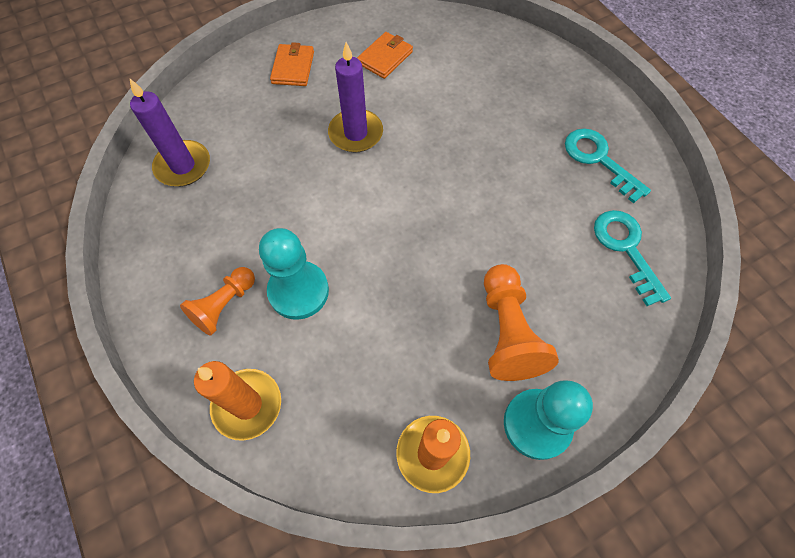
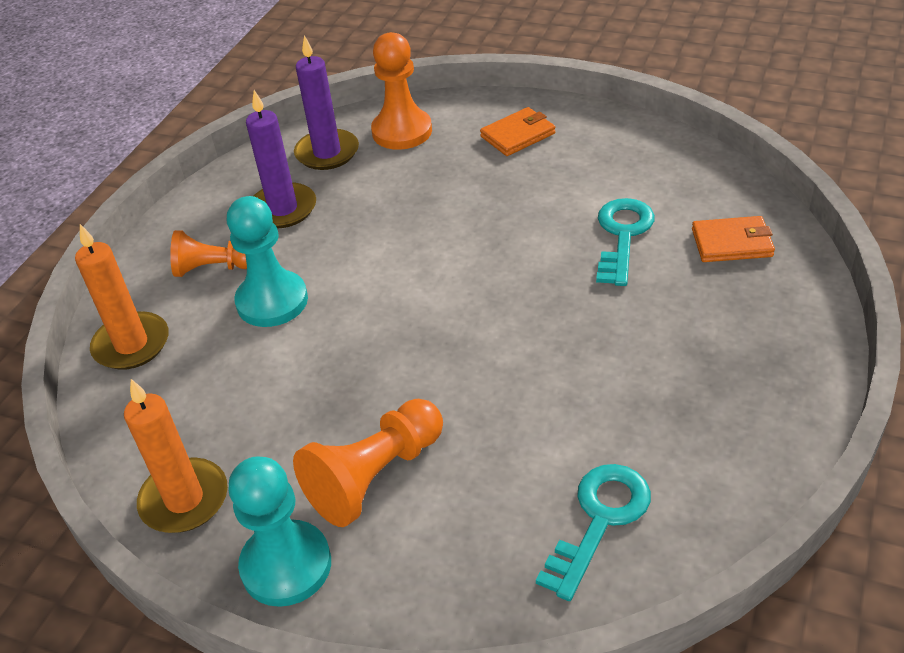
camera: 55 degrees right, 20 degrees down
purple candle [328,42,383,152] -> purple candle moved to [246,90,316,228]
orange wallet [357,32,413,79] -> orange wallet moved to [692,216,775,262]
turquoise key [565,128,651,203] -> turquoise key moved to [596,198,655,286]
none -> orange pawn [371,32,432,150]

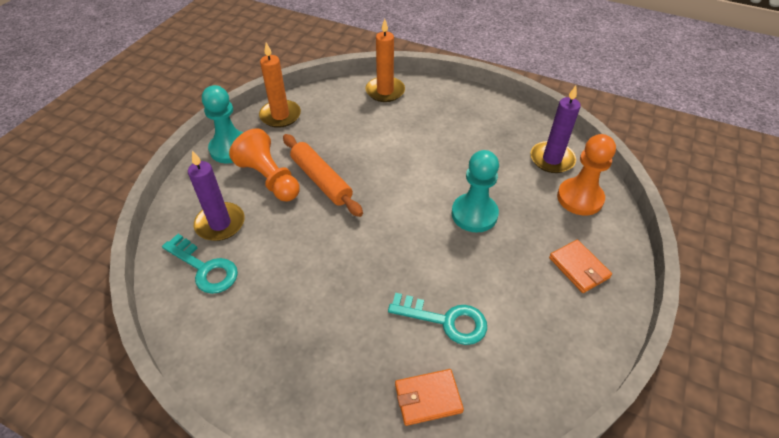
camera: 90 degrees right, 5 degrees up
orange pawn [170,230,247,277] -> none
turquoise pawn [227,196,308,327] -> turquoise pawn moved to [452,150,499,232]
purple candle [246,90,316,228] -> purple candle moved to [188,150,245,241]
orange wallet [692,216,775,262] -> orange wallet turned 75 degrees clockwise [395,369,464,426]
none -> orange rolling pin [283,134,363,217]

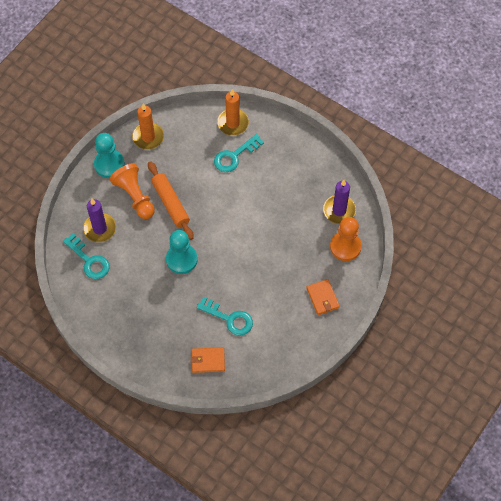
camera: 10 degrees right, 15 degrees up
turquoise pawn [452,150,499,232] -> turquoise pawn moved to [166,230,198,274]
none -> turquoise key [214,134,264,172]

